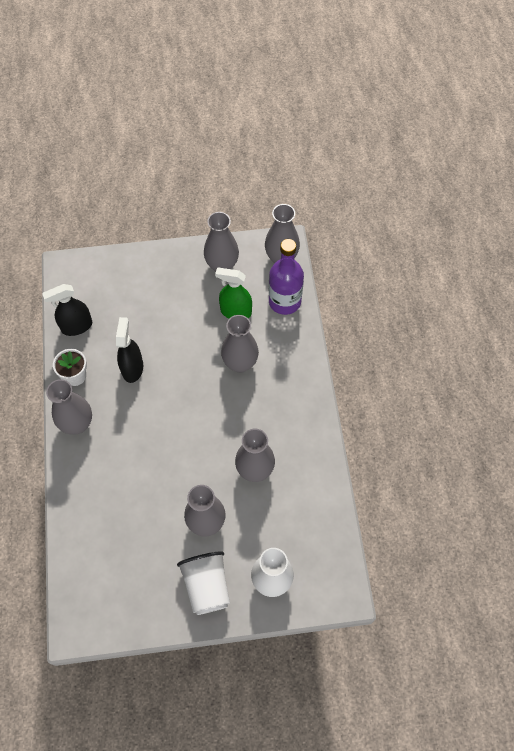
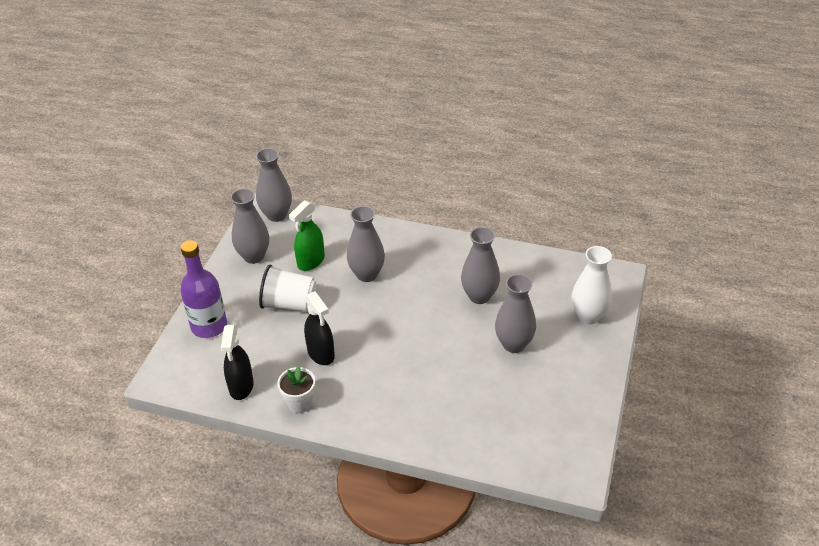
camera: 65 degrees left, 20 degrees down
grey vase [46,379,92,435] -> none
black spray bottle [116,317,143,383] -> black spray bottle turned 150 degrees counterclockwise [304,291,335,365]
white cup [177,551,230,615] -> white cup moved to [259,264,316,312]
purple bottle [269,239,304,315] -> purple bottle moved to [180,240,227,338]

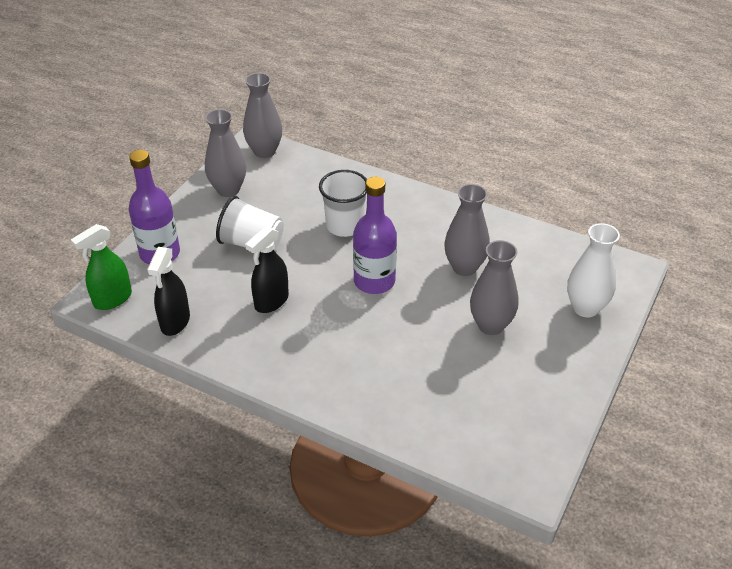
camera: 10 degrees right, 0 degrees up
white flower pot [277,365,315,413] -> none
green spray bottle [289,200,325,271] -> green spray bottle moved to [71,224,132,310]
black spray bottle [304,291,335,365] -> black spray bottle turned 60 degrees clockwise [245,226,289,313]
grey vase [347,206,385,282] -> white cup [319,170,367,237]
none -> purple bottle [353,177,397,294]

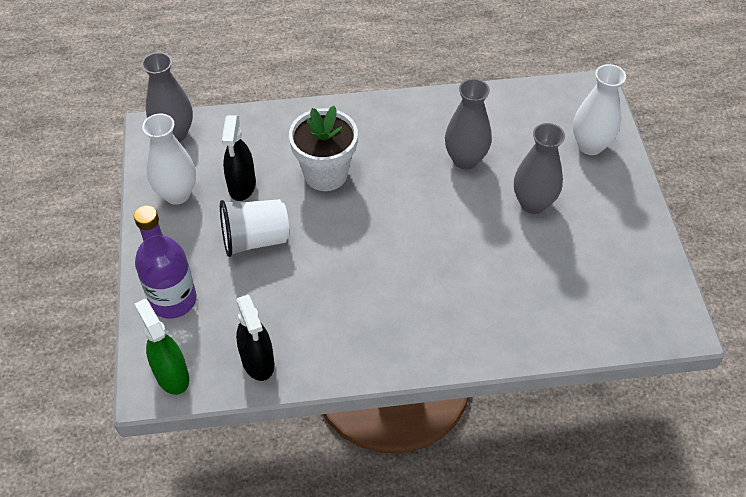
camera: 35 degrees left, 10 degrees up
green spray bottle [71,224,132,310] -> green spray bottle turned 135 degrees clockwise [134,299,189,395]
grey vase [205,109,246,197] -> white vase [142,114,196,205]
black spray bottle [245,226,289,313] -> black spray bottle moved to [222,115,256,201]
white cup [319,170,367,237] -> white flower pot [289,106,358,191]
purple bottle [353,177,397,294] -> none

